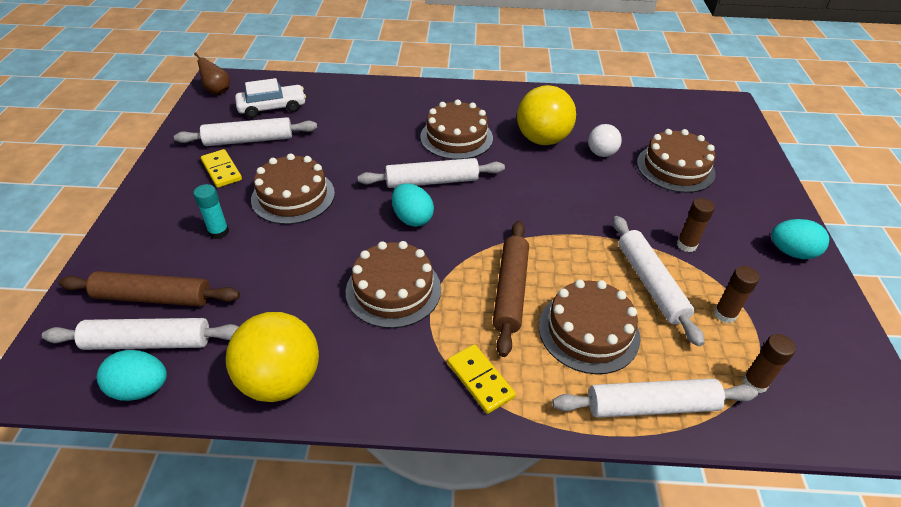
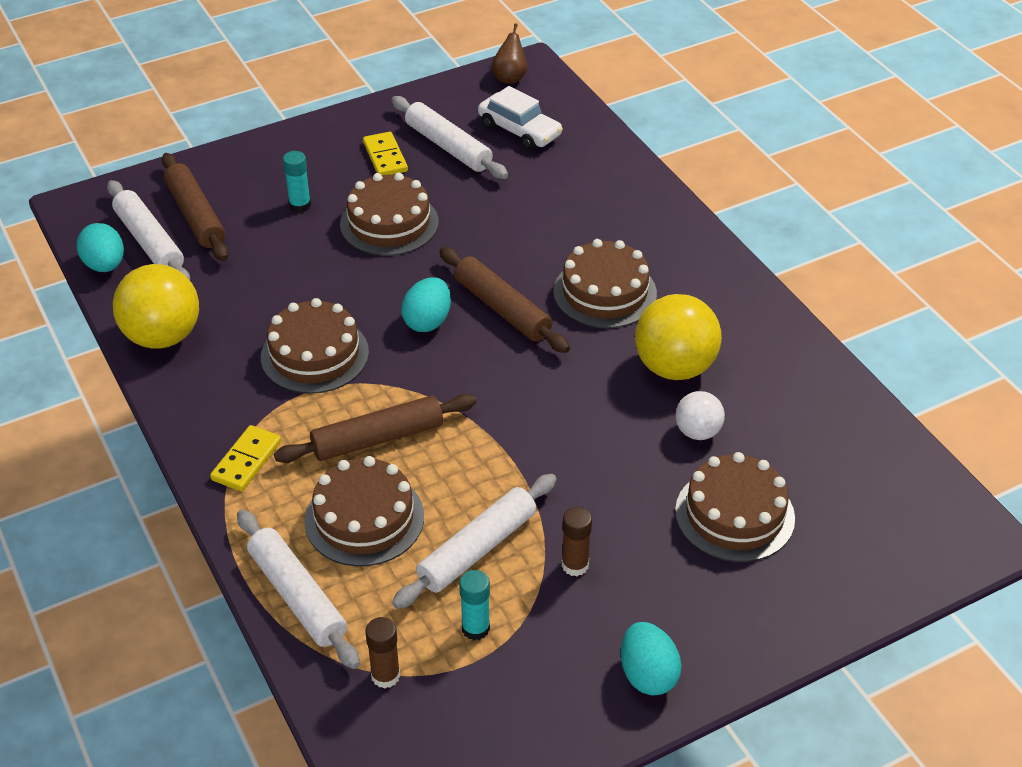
camera: 60 degrees right, 0 degrees up
yellow domino [201,149,242,188] -> yellow domino turned 45 degrees counterclockwise [363,132,408,175]
white rolling pin [358,158,505,188] -> brown rolling pin [439,247,570,353]
brown glue stick [714,266,760,323] -> turquoise glue stick [459,570,490,640]

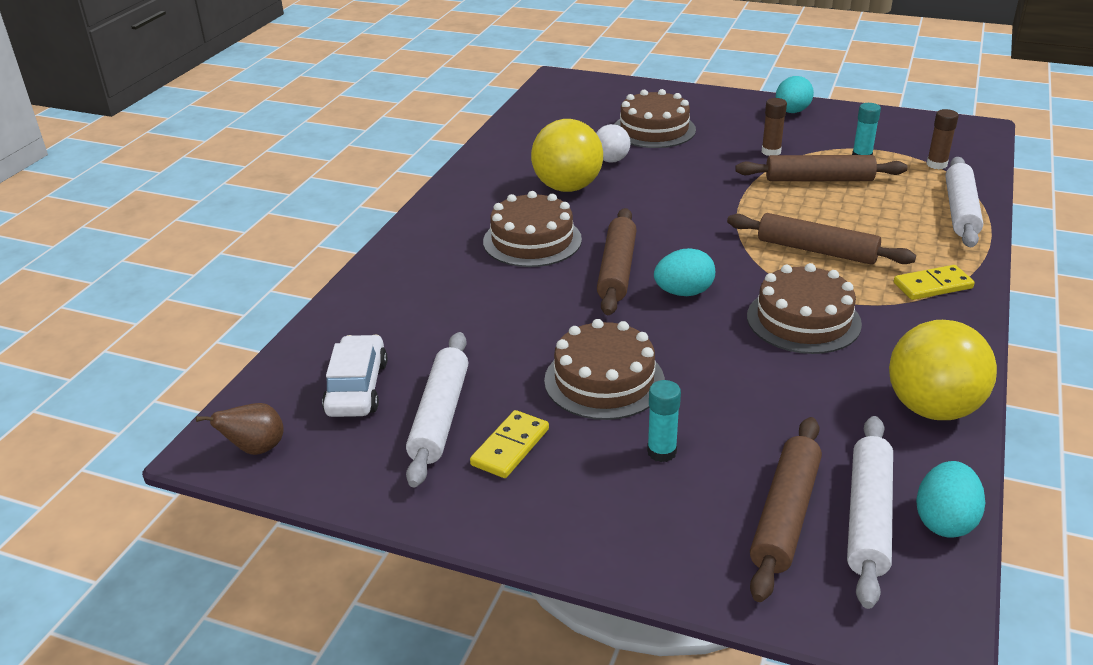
camera: 130 degrees left, 10 degrees down
brown cake [305,456,424,566] -> none
white rolling pin [392,474,557,609] -> brown rolling pin [735,155,907,181]

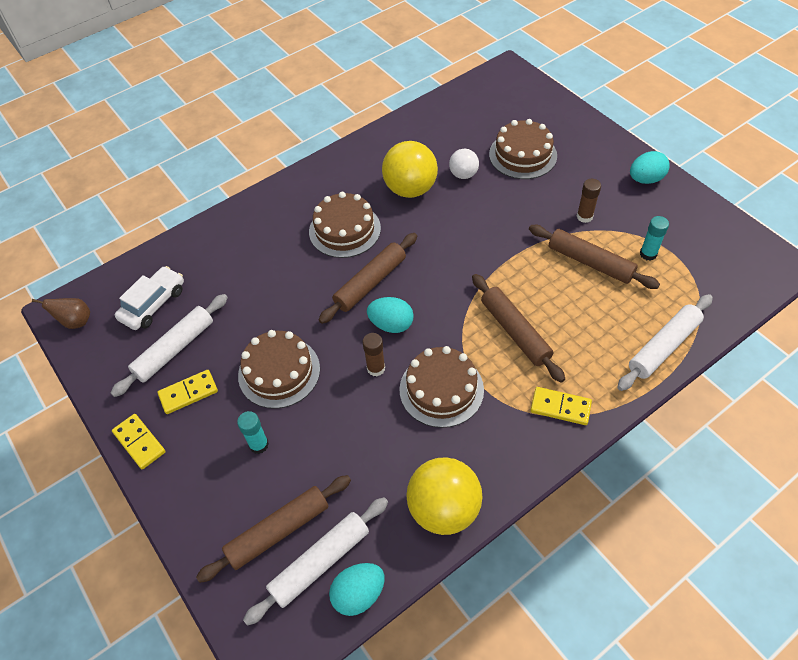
camera: 35 degrees right, 20 degrees up
brown glue stick [927,109,959,169] -> brown glue stick moved to [363,333,385,376]
none -> yellow domino [112,414,166,469]

